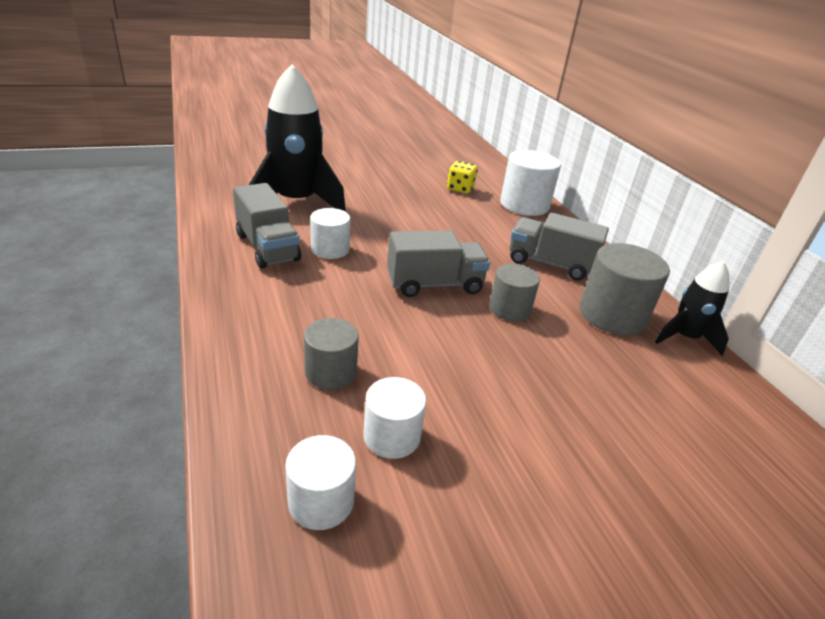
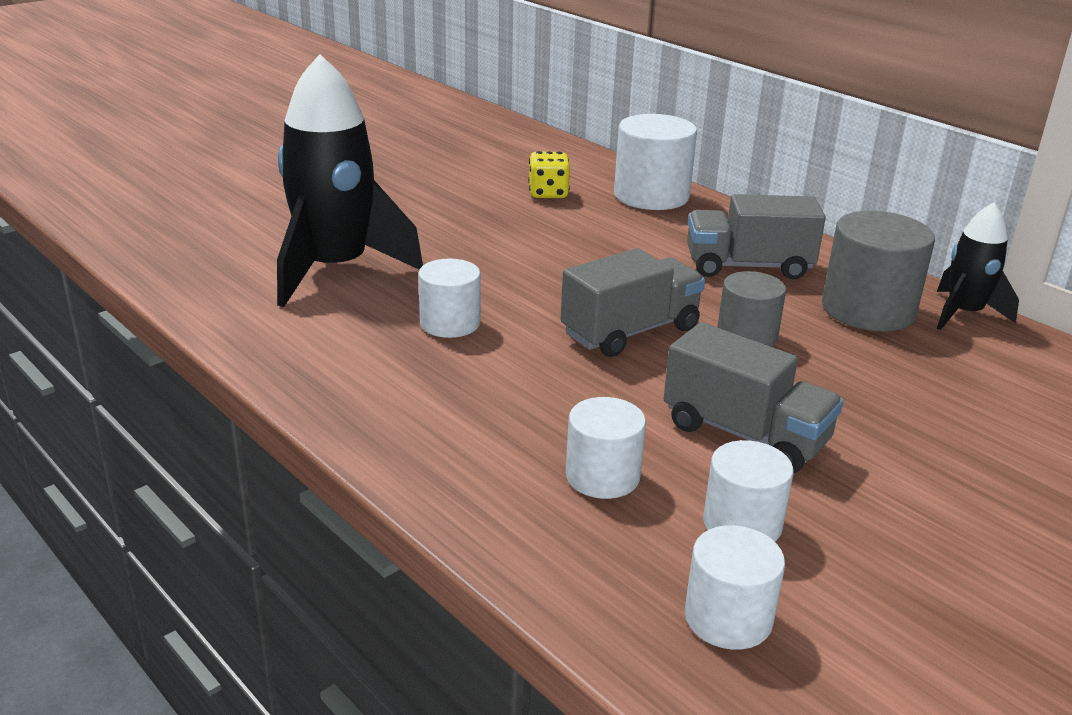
camera: 20 degrees left, 5 degrees down
grey truck [233,183,301,268] -> grey truck moved to [664,322,843,473]
grey cylinder [304,318,359,389] -> white cylinder [566,397,646,499]

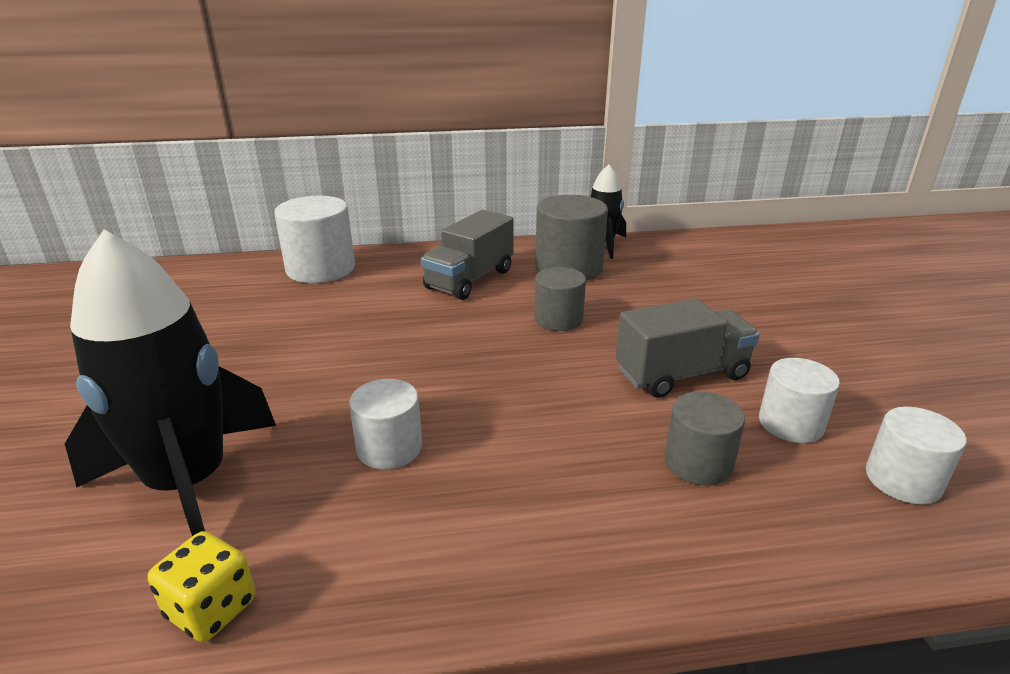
camera: 55 degrees left, 0 degrees up
yellow dice [528,151,570,198] -> yellow dice moved to [148,531,255,642]
grey truck [561,248,705,357] -> none
white cylinder [566,397,646,499] -> grey cylinder [664,391,745,486]

